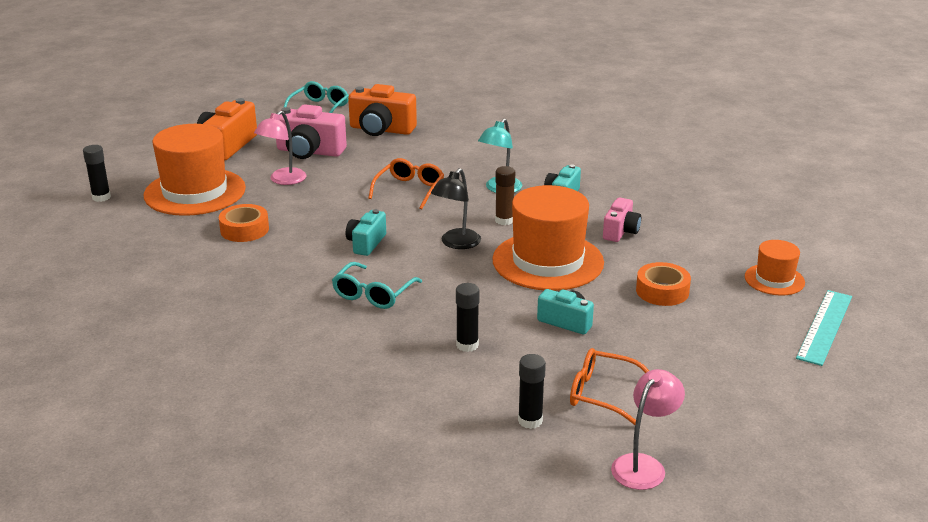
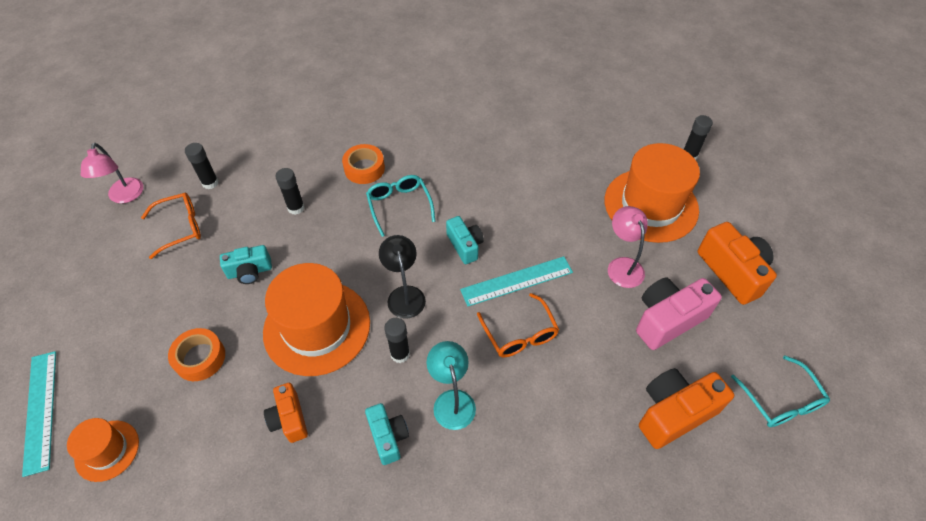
camera: 135 degrees right, 25 degrees up
orange tape [219,204,269,242] -> orange tape moved to [342,144,385,184]
brown glue stick [495,166,515,225] -> black glue stick [384,318,410,363]
pink camera [603,197,641,242] -> orange camera [264,383,308,443]
none -> turquoise ruler [460,256,573,307]

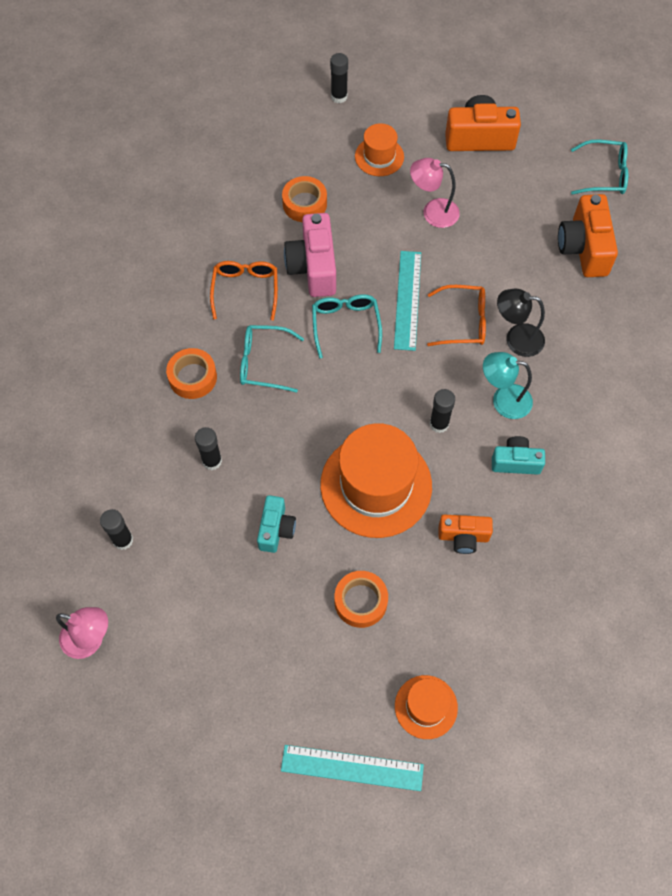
camera: 65 degrees left, 10 degrees up
orange glasses [141,192,201,259] -> orange glasses moved to [210,261,278,321]
black lamp [379,235,426,319] -> black lamp moved to [497,288,545,357]
turquoise camera [446,216,484,264] -> turquoise glasses [312,294,382,359]
orange hat [605,143,700,243] -> orange hat [355,123,404,176], size x0.52
pink camera [636,277,722,350] -> pink camera moved to [284,213,336,297]
none -> orange tape [282,176,327,222]

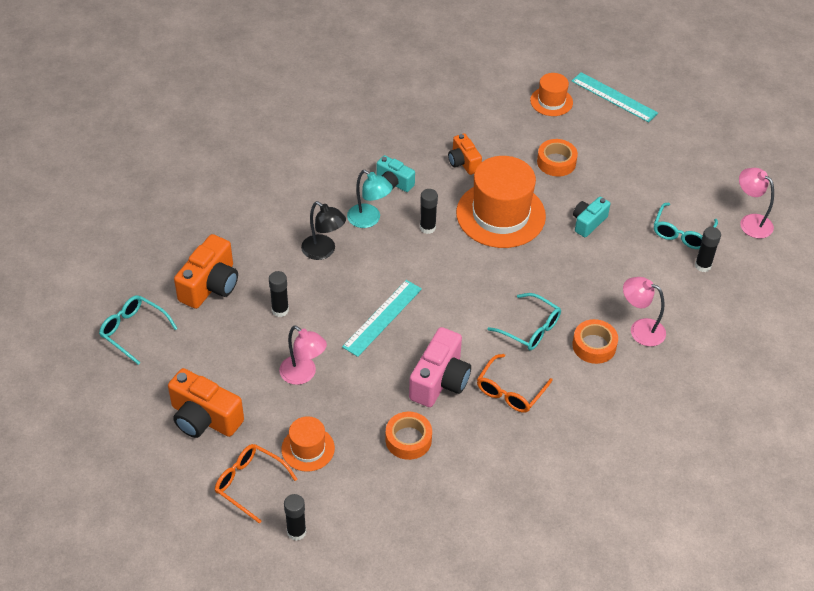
camera: 150 degrees left, 15 degrees down
black glue stick [195,427,222,470] -> black glue stick moved to [269,271,289,317]
turquoise glasses [312,294,382,359] -> turquoise glasses moved to [654,203,718,249]
orange glasses [427,285,486,346] -> orange glasses moved to [215,444,297,524]
orange camera [438,515,493,554] -> orange camera turned 150 degrees counterclockwise [448,133,482,175]
none -> pink lamp [623,277,666,346]

